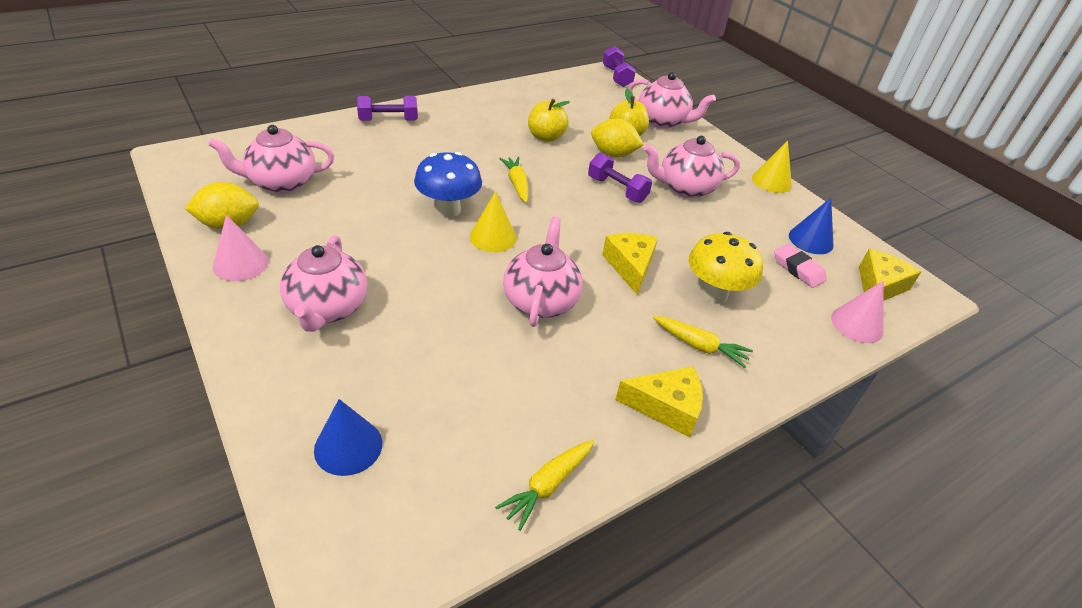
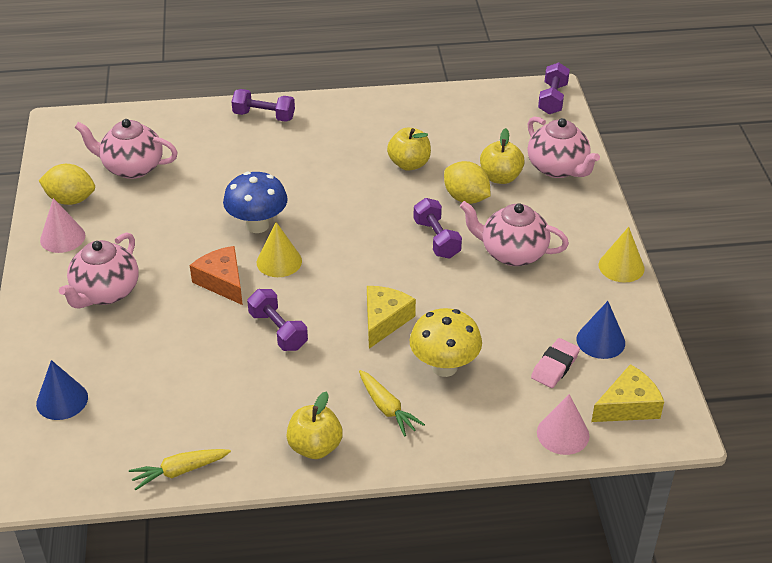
camera: 30 degrees right, 0 degrees up
yellow carrot [499,157,529,203] -> none
pink teapot [503,217,583,327] -> purple dumbbell [247,289,308,351]
yellow cheese [615,366,703,437] -> yellow apple [287,391,343,459]
pink eraser [774,244,827,288] -> pink eraser turned 45 degrees clockwise [531,338,580,388]
none -> orange cheese [190,246,243,305]

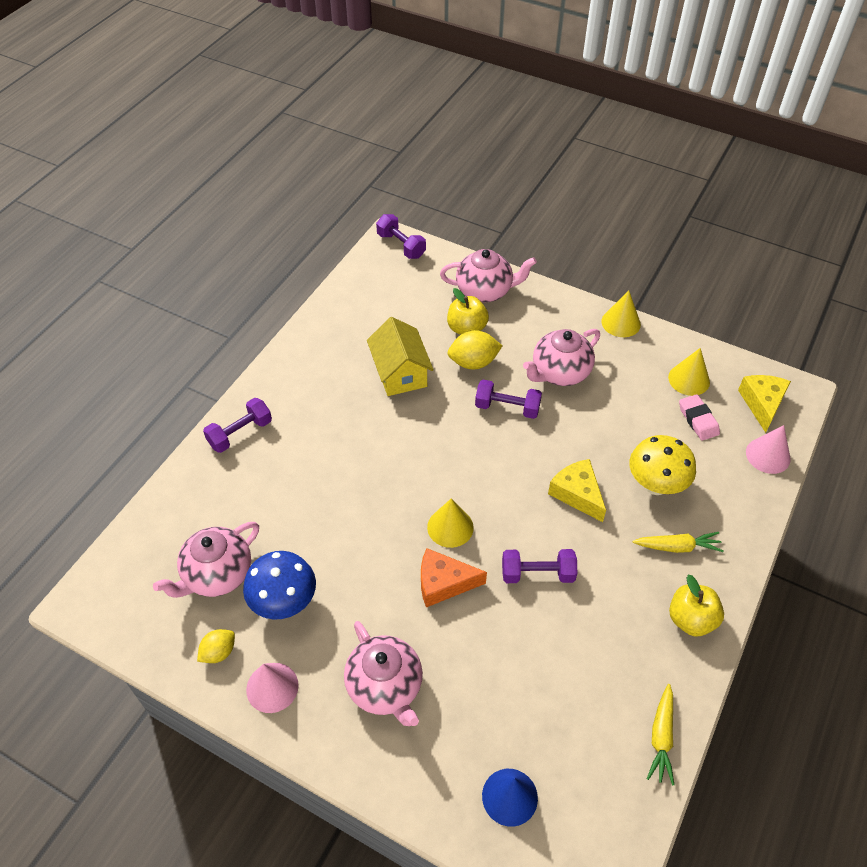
camera: 55 degrees left, 10 degrees up
yellow lemon [39,164,95,205] -> yellow lemon [197,629,235,663], size x0.64
blue mushroom [223,172,288,233] -> blue mushroom moved to [243,551,316,620]
yellow apple [387,127,431,171] -> yellow house [367,317,434,396]
blue cone [577,301,625,359] -> yellow cone [668,348,710,396]

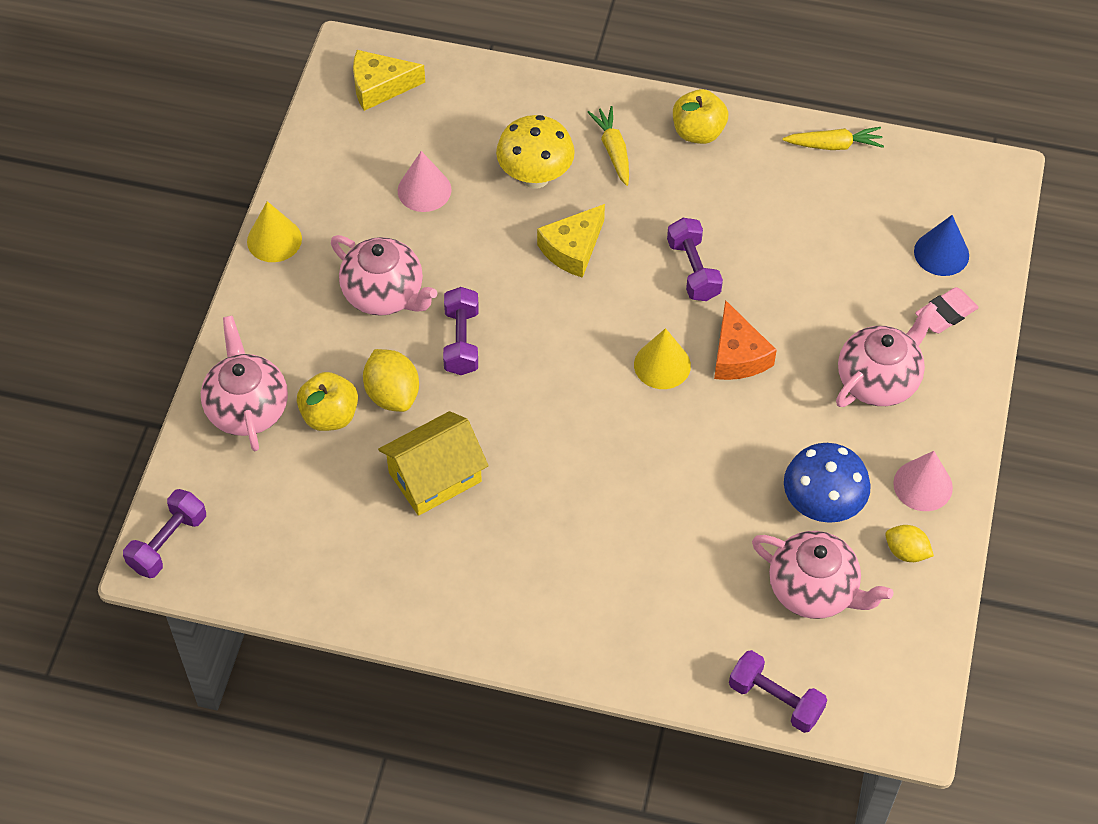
camera: 105 degrees left, 5 degrees up
purple dumbbell [203,398,272,453] -> purple dumbbell moved to [729,650,827,733]
yellow cone [668,348,710,396] -> none
pink eraser [679,394,720,441] -> pink eraser moved to [915,287,979,333]
pink cone [746,425,791,474] -> pink cone moved to [398,151,452,212]

